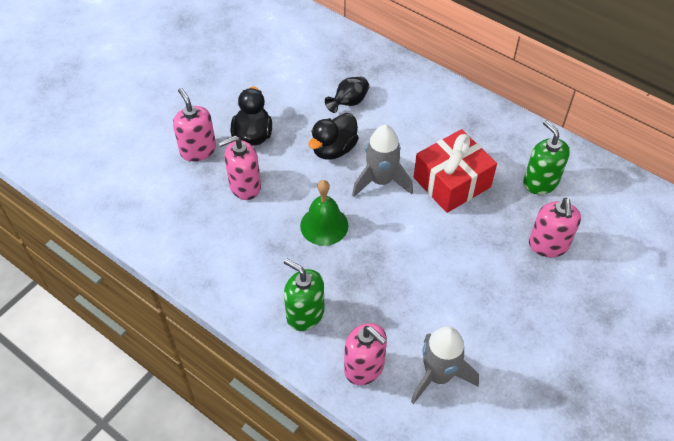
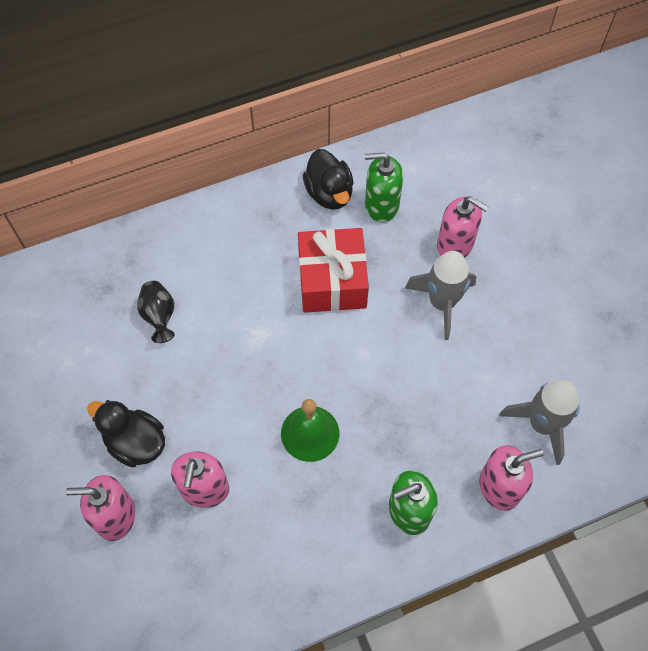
camera: 60 degrees left, 10 degrees up
black duck [308,113,359,160] -> black duck moved to [303,149,354,210]
grey rocket [352,125,413,197] -> grey rocket moved to [405,251,476,340]

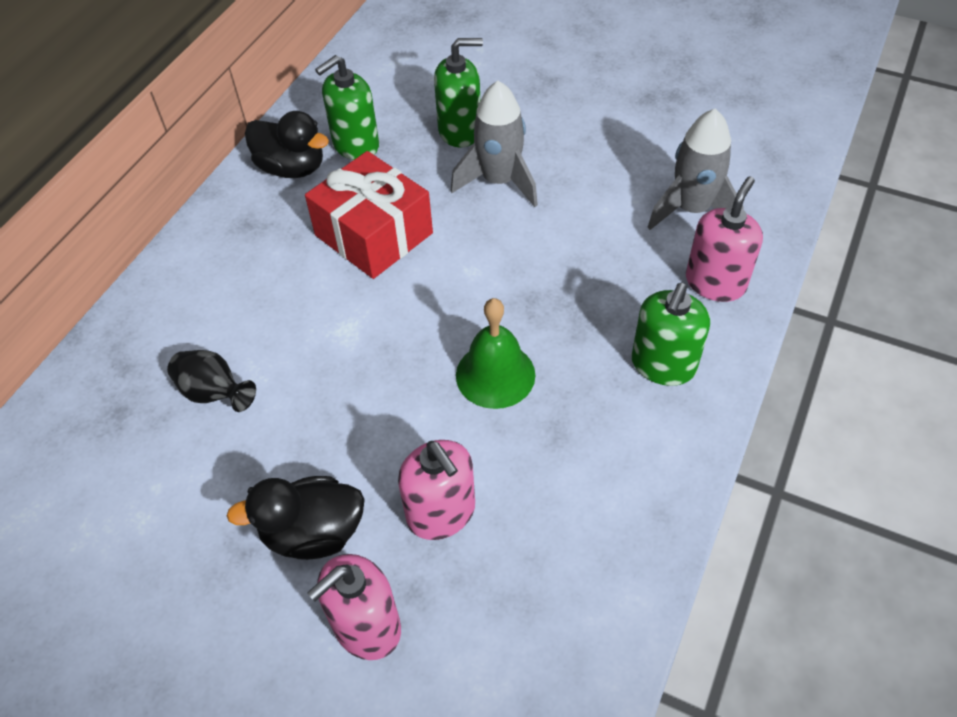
camera: 40 degrees left, 10 degrees down
pink soap dispenser [437,196,489,258] -> green soap dispenser [434,38,483,148]

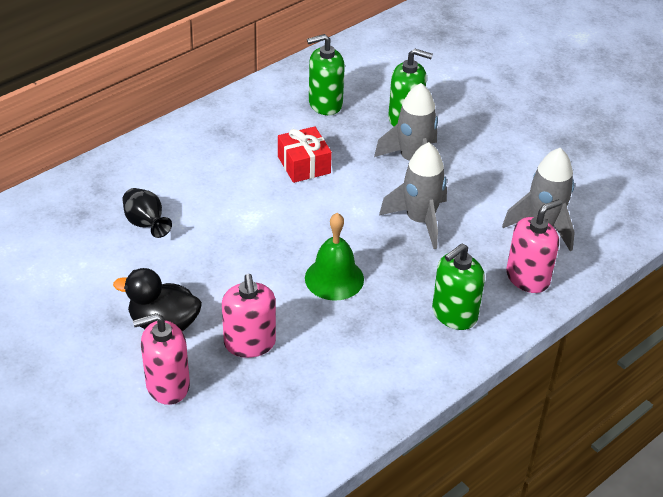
camera: 20 degrees right, 10 degrees down
black duck [245,111,329,178] -> none
red gift [305,151,433,279] -> red gift [278,126,332,183], size x0.65
none -> grey rocket [379,142,447,249]

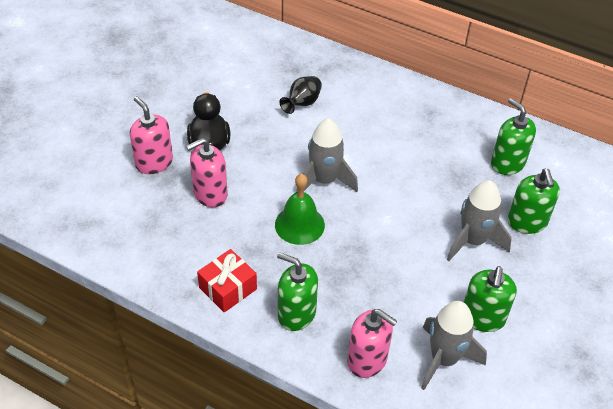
camera: 70 degrees right, 5 degrees up
red gift [278,126,332,183] -> red gift moved to [197,249,257,313]
grey rocket [379,142,447,249] -> grey rocket moved to [296,118,358,192]
none -> green soap dispenser [464,266,517,332]

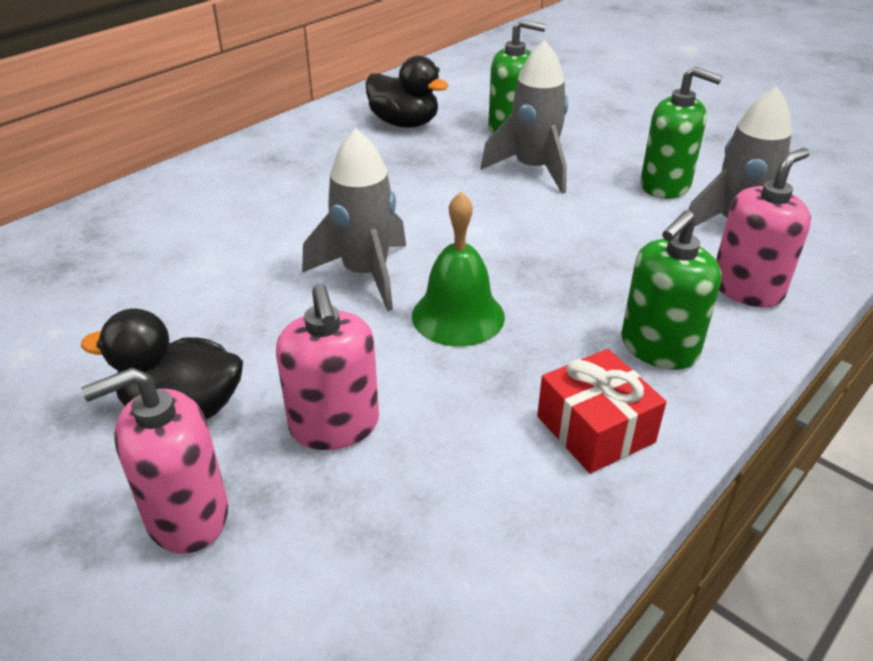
camera: 75 degrees left, 10 degrees down
black vase [279,76,322,114] -> none
green soap dispenser [491,98,536,175] -> black duck [366,56,449,128]

